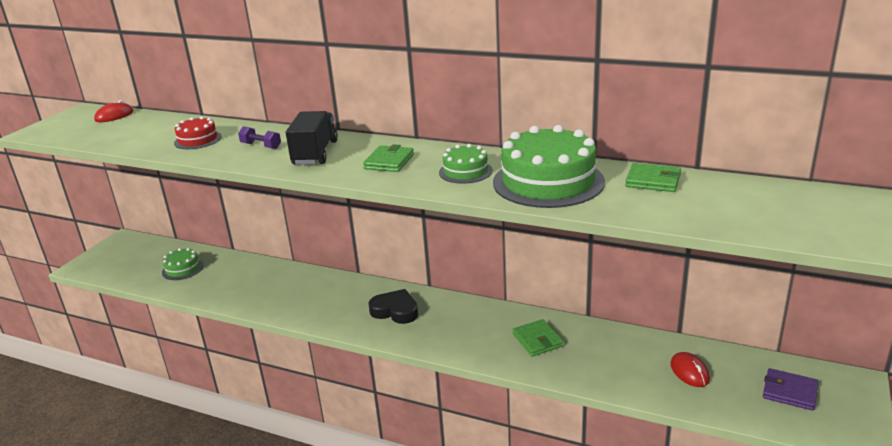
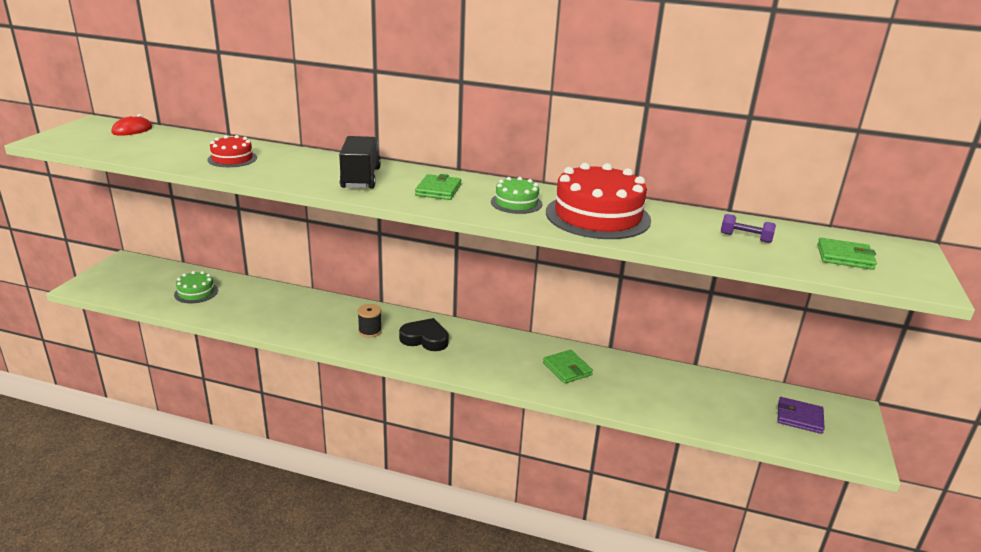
camera: 10 degrees left, 0 degrees up
purple dumbbell [238,126,281,149] -> purple dumbbell moved to [721,214,776,243]
green cake [493,125,605,208] -> red cake [546,163,651,239]
green wallet [625,163,681,192] -> green wallet moved to [817,238,877,270]
red mouse [670,352,710,387] -> none
none -> black spool [357,304,382,337]

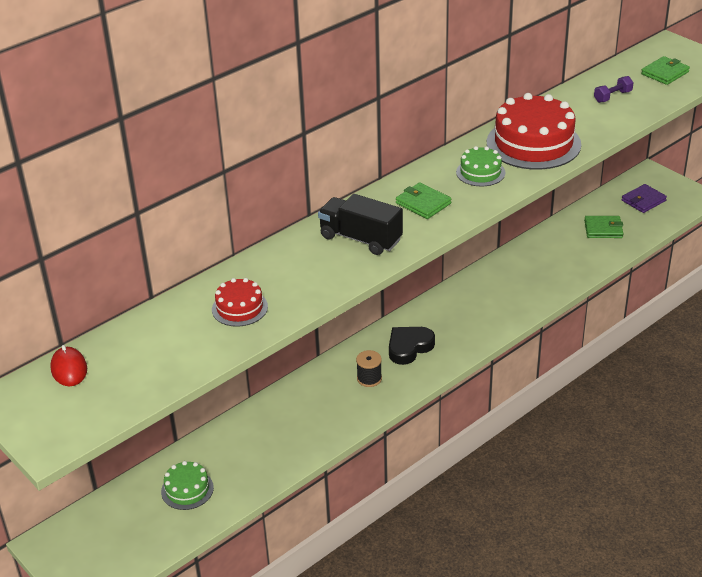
camera: 55 degrees left, 10 degrees up
green wallet [543,350,593,384] -> green wallet moved to [584,216,623,238]

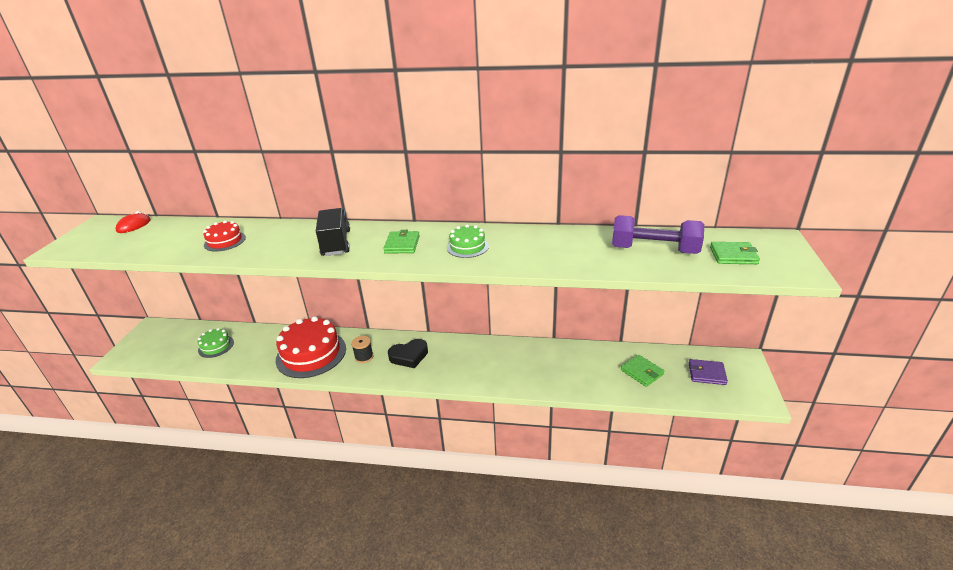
camera: 50 degrees right, 5 degrees down
black heart [389,327,435,365] -> black heart turned 150 degrees clockwise [388,339,428,368]
red cake [487,93,581,170] -> red cake moved to [276,316,346,378]
purple dumbbell [594,76,634,103] -> purple dumbbell [612,215,704,254], size x2.09

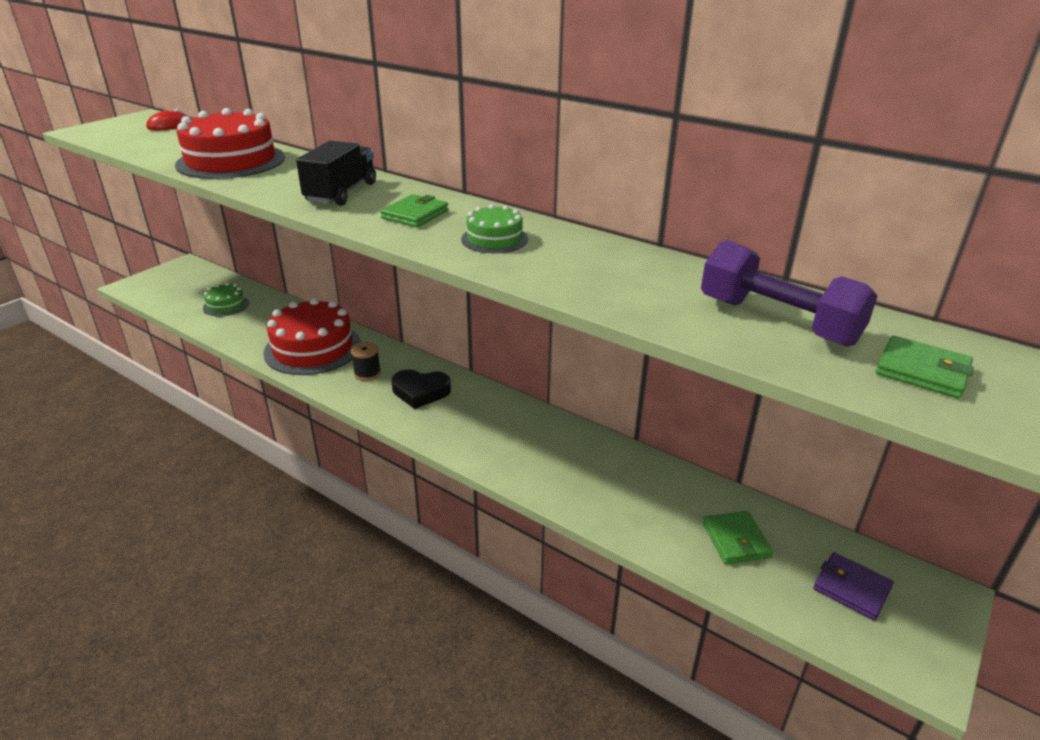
camera: 25 degrees right, 0 degrees up
red cake [203,221,246,252] -> red cake [175,108,285,179], size x1.97

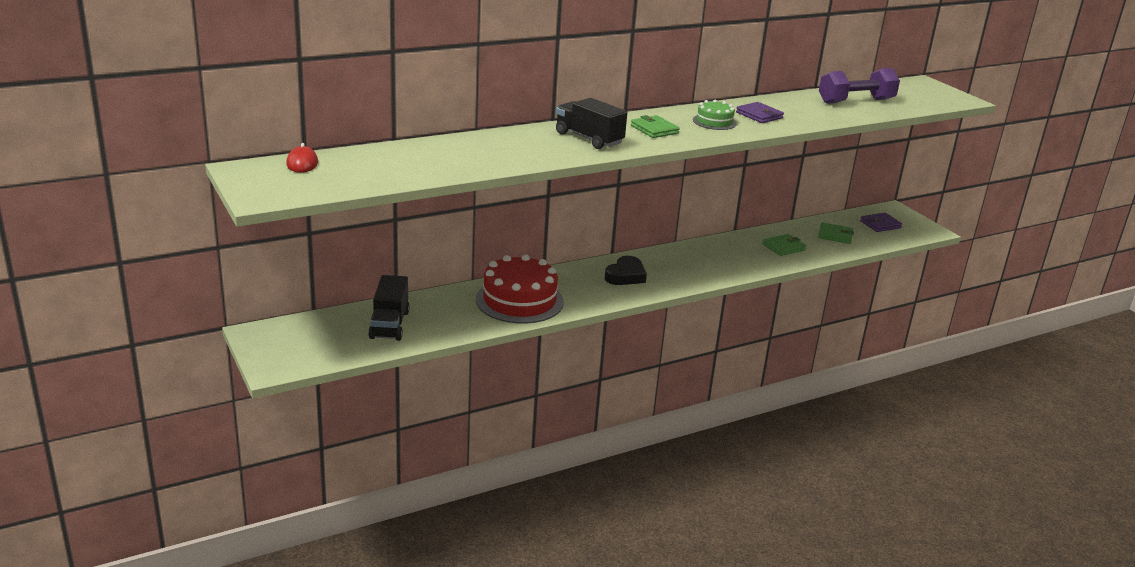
camera: 65 degrees left, 5 degrees down
red cake [175,108,285,179] -> none
green cake [203,282,249,317] -> black truck [368,275,410,341]
black spool [351,342,381,381] -> none
green wallet [876,335,974,399] -> green wallet moved to [762,234,806,256]
none -> purple wallet [736,102,784,123]

